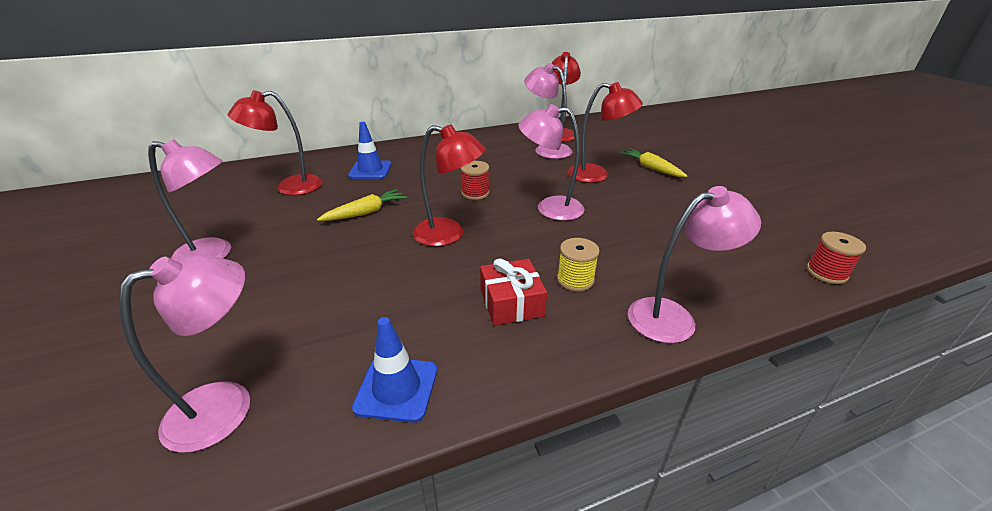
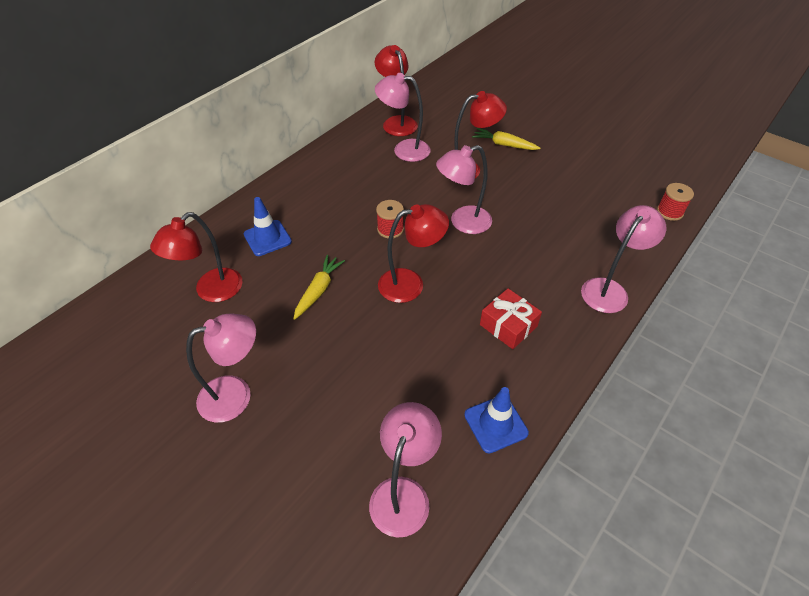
camera: 30 degrees left, 15 degrees up
yellow spool [557,238,600,291] -> none

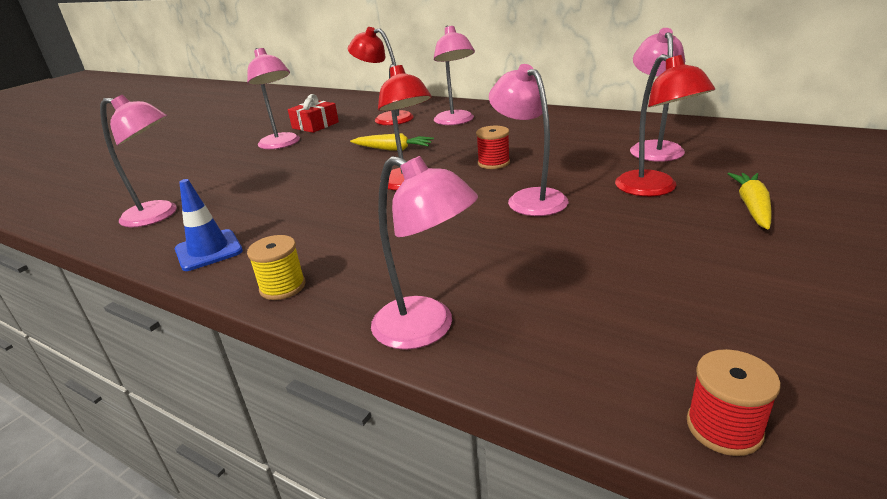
camera: 85 degrees right, 20 degrees down
blue traffic cone [244,197,292,256] -> pink lamp [434,26,475,125]
red lamp [375,45,418,136] -> none
red gift [480,288,542,349] -> red gift moved to [288,94,339,133]
none -> yellow spool [247,235,306,300]

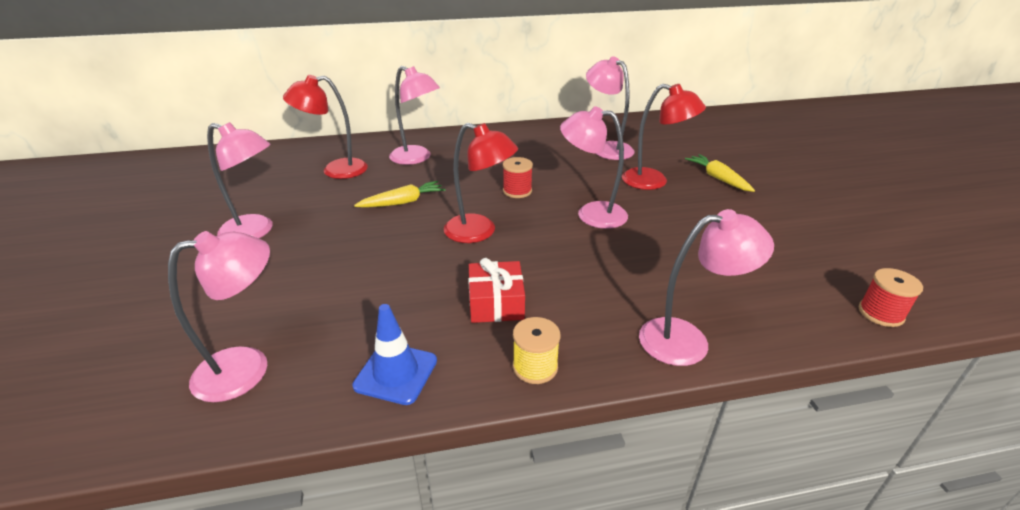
camera: 45 degrees left, 5 degrees up
red gift [288,94,339,133] -> red gift moved to [468,258,525,323]

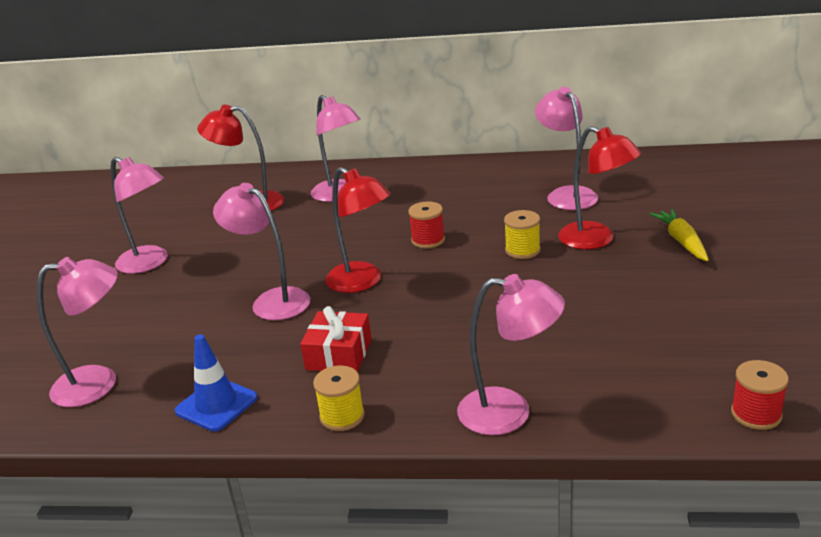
camera: 20 degrees right, 5 degrees down
yellow carrot [354,181,445,208] -> none
pink lamp [560,106,628,229] -> pink lamp moved to [213,183,311,320]
none -> yellow spool [504,210,541,259]

